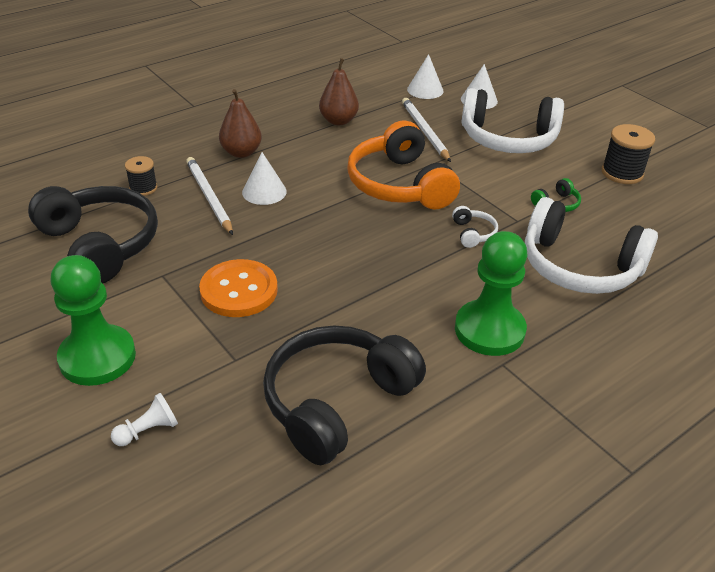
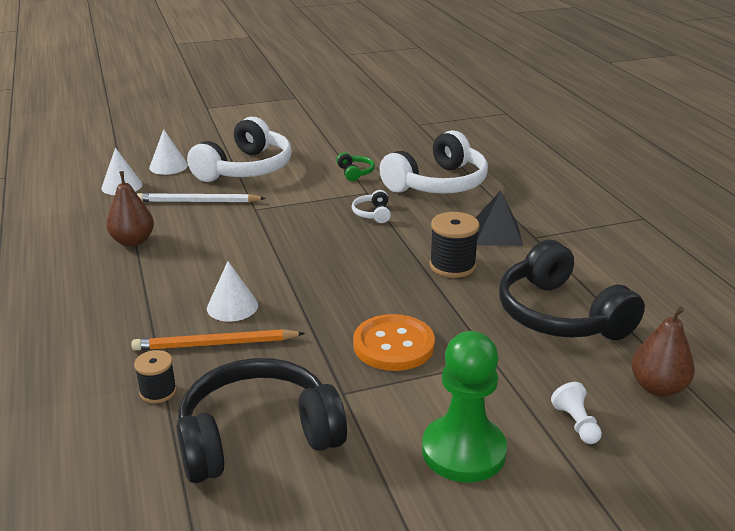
camera: 70 degrees left, 10 degrees down
white pencil [186,157,233,235] -> orange pencil [132,329,305,351]
brown pear [219,89,262,158] -> brown pear moved to [631,306,695,397]
orange headphones [347,121,460,210] -> none
white headphones [452,206,498,248] -> white headphones turned 105 degrees counterclockwise [352,190,391,223]
green pawn [455,231,527,356] -> black pyramid [476,191,523,246]
black spool [602,124,655,184] -> black spool moved to [430,212,480,278]

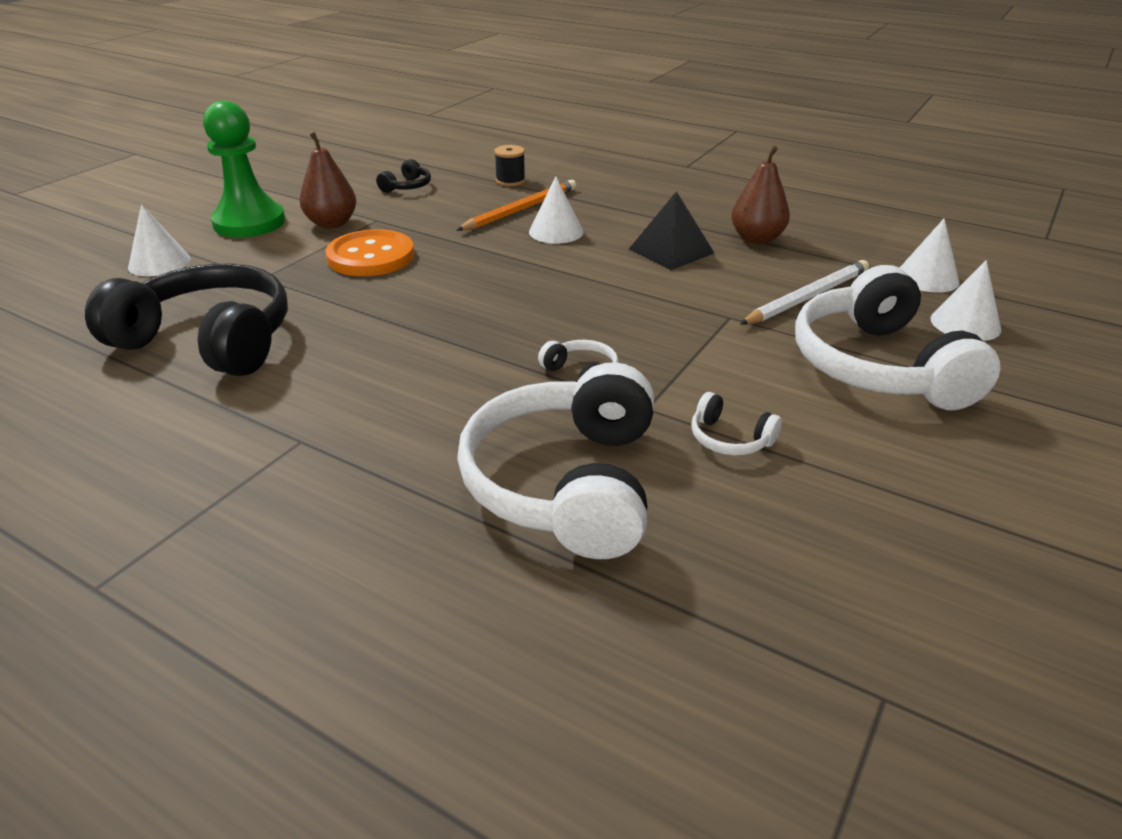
camera: 140 degrees right, 5 degrees up
black headphones [177,358,347,483] -> black headphones [376,159,431,193], size x0.41
green headphones [336,153,375,181] -> white headphones [691,392,782,455]
black spool [430,212,480,278] -> none
black pyramid [476,191,523,246] -> black pyramid moved to [629,191,714,270]
white pawn [551,382,602,444] -> white cone [128,204,190,276]
brown pear [631,306,695,397] -> brown pear moved to [300,132,356,228]

